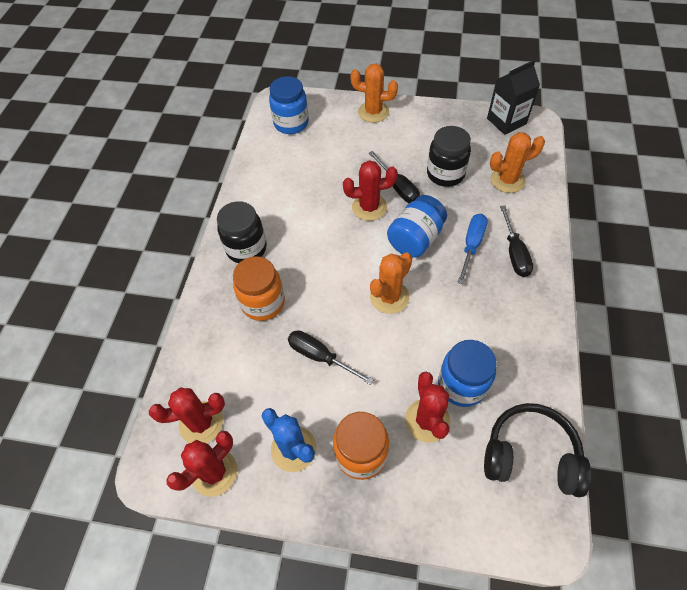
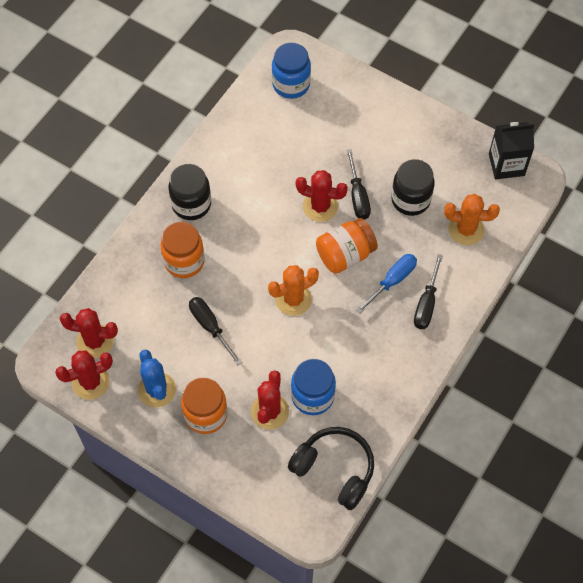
camera: 20 degrees right, 5 degrees up
orange cactus [350,64,398,123] -> none
blue jar [387,195,447,258] -> orange jar [316,218,378,274]

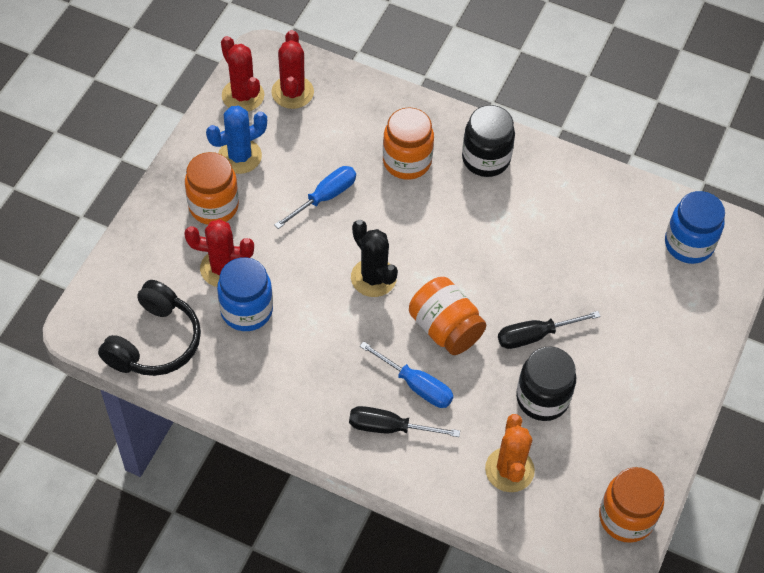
camera: 80 degrees right, 5 degrees down
black screwdriver [189,297,242,365] -> blue screwdriver [274,166,356,229]
orange cactus [268,265,319,316] -> black cactus [351,220,398,297]
red cactus [296,170,348,222] -> none
black carton [489,122,534,179] -> orange jar [599,467,664,543]

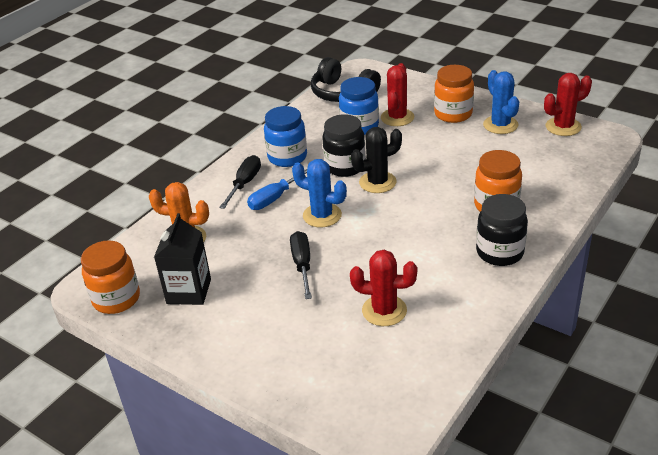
camera: 105 degrees right, 20 degrees down
red cactus [271,30,314,109] -> red cactus moved to [350,250,417,326]
blue screwdriver [274,166,356,229] -> none
orange jar [409,277,486,355] -> blue cactus [292,159,347,227]
black jar [516,347,576,421] -> black jar moved to [322,114,366,177]
blue jar [665,191,725,264] -> blue jar moved to [264,106,307,167]
none -> black carton [154,213,211,305]

